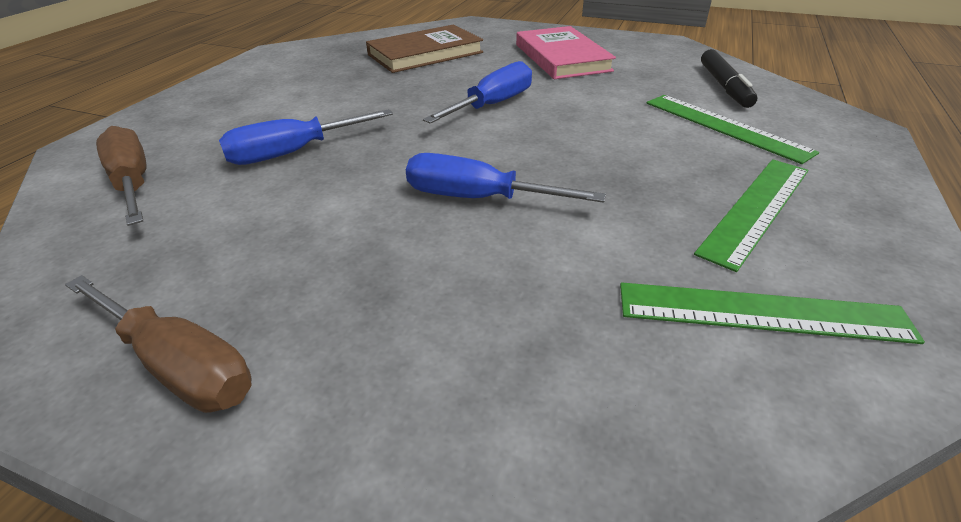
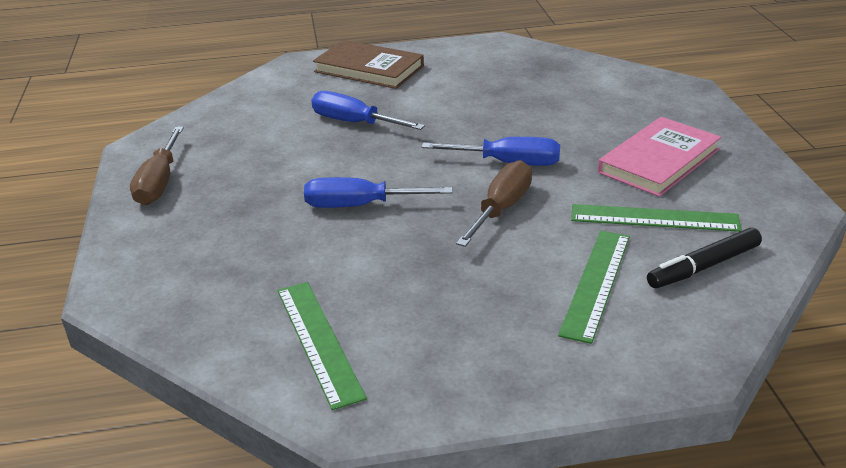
camera: 60 degrees right, 5 degrees down
brown screwdriver [96,126,146,226] -> brown screwdriver moved to [456,160,532,247]
brown book [366,24,483,73] -> brown book moved to [313,40,424,89]
blue screwdriver [406,153,606,203] -> blue screwdriver turned 75 degrees counterclockwise [304,177,452,208]
green ruler [694,159,808,272] -> green ruler moved to [571,204,742,232]

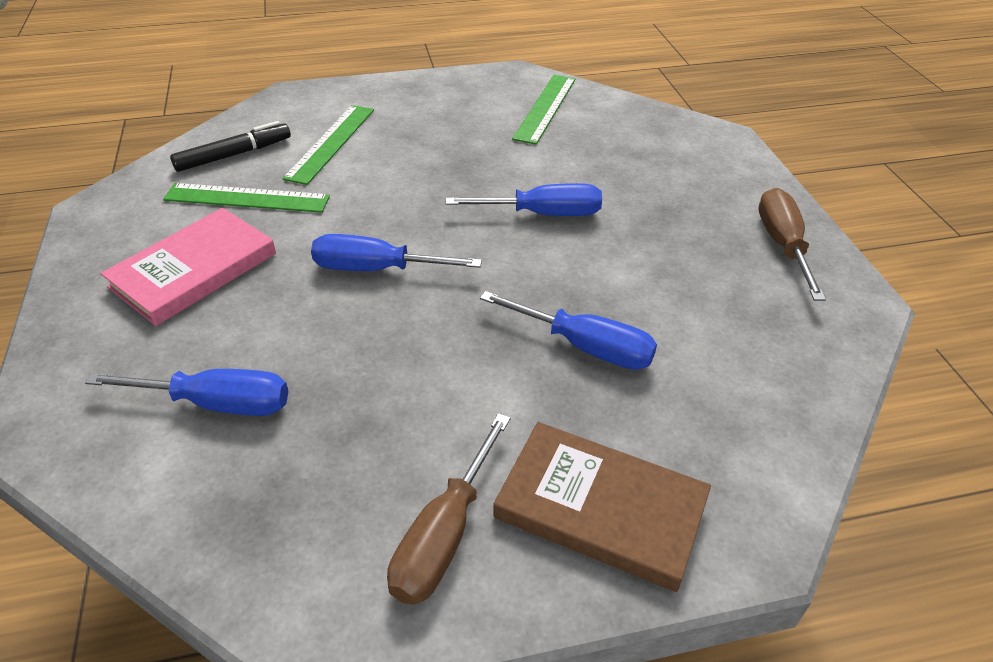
camera: 175 degrees right, 10 degrees up
green ruler [277,282,367,410] -> green ruler turned 45 degrees clockwise [512,75,576,145]
brown screwdriver [456,160,532,247] -> brown screwdriver moved to [387,413,511,605]
none -> blue screwdriver [85,369,288,416]

